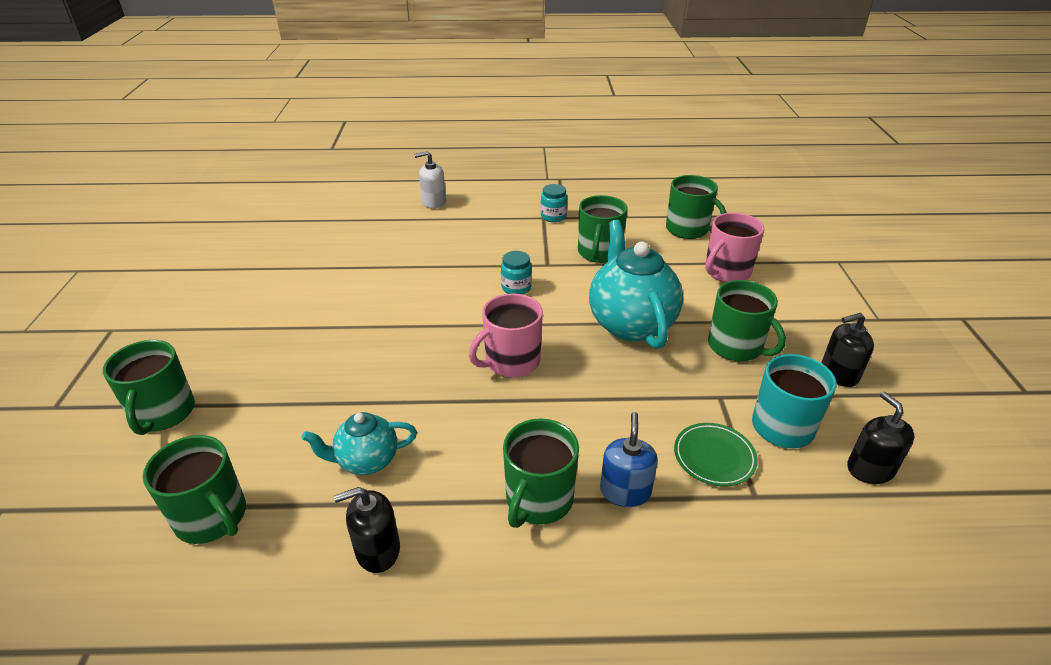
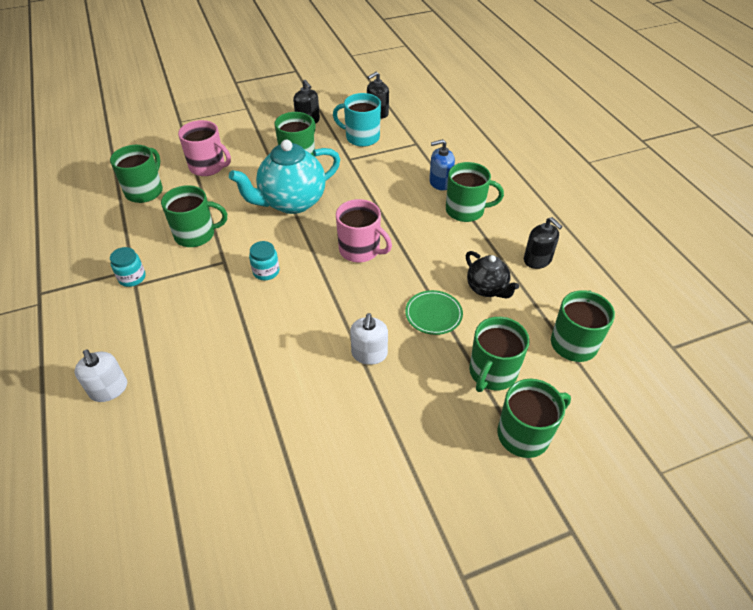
camera: 110 degrees left, 10 degrees up
turquoise teapot [302,412,417,475] -> black teapot [466,251,519,299]
green plate [674,423,758,486] -> green plate moved to [405,290,463,335]
none -> white soap dispenser [350,313,388,365]
none -> green mug [469,317,529,392]

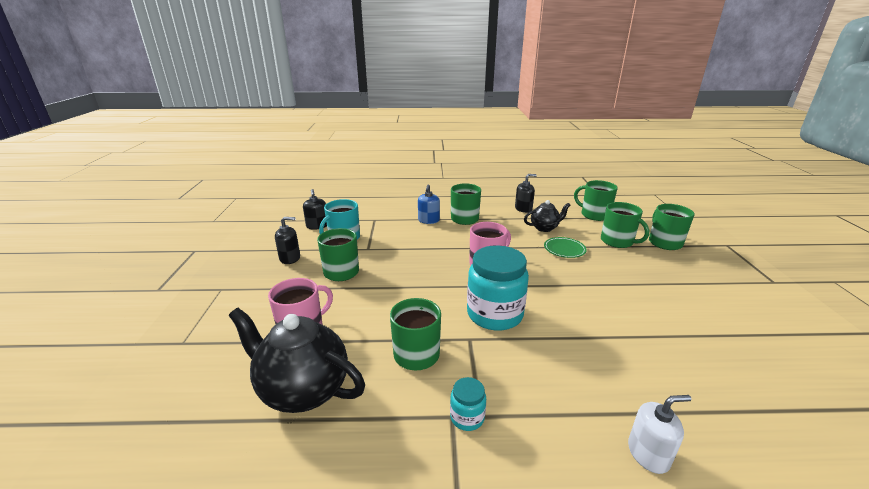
camera: 70 degrees left, 20 degrees down
green mug [110,145,163,203] -> black teapot [229,308,365,413]
turquoise teapot [229,140,340,214] -> none
turquoise jar [249,241,279,280] -> turquoise jar [467,245,529,331], size x2.17
white soap dispenser [350,313,388,365] -> none

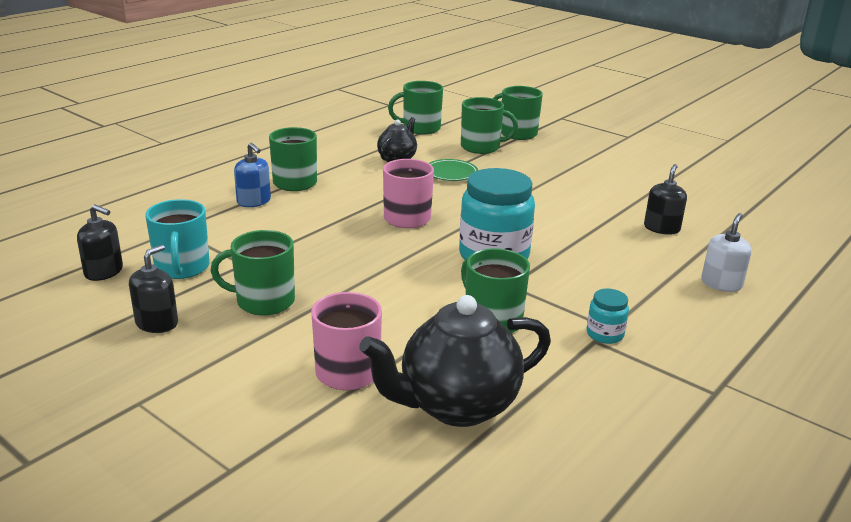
camera: 50 degrees left, 0 degrees up
black soap dispenser [515,174,537,213] -> black soap dispenser moved to [644,164,687,234]

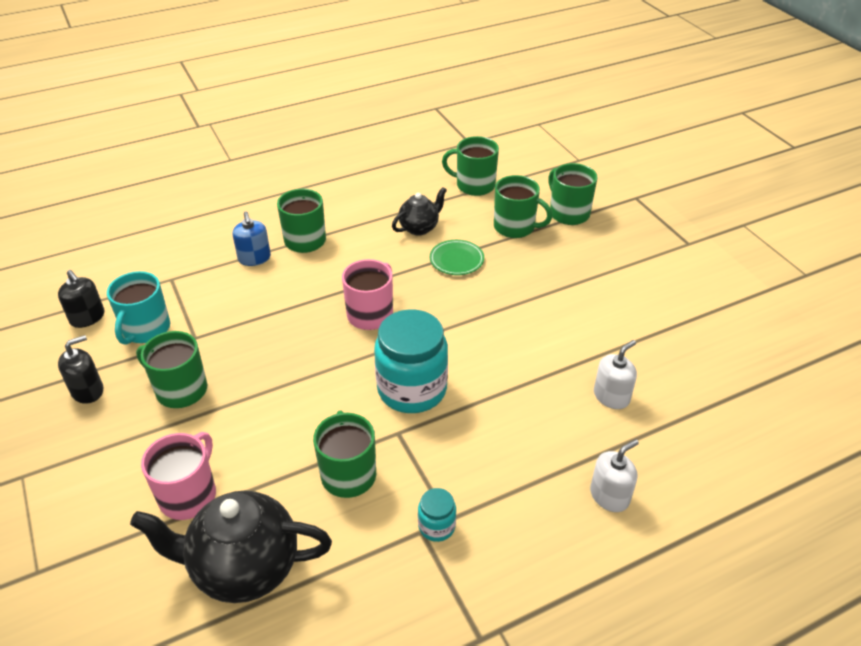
camera: 25 degrees right, 15 degrees up
black soap dispenser [644,164,687,234] -> white soap dispenser [594,340,637,409]

